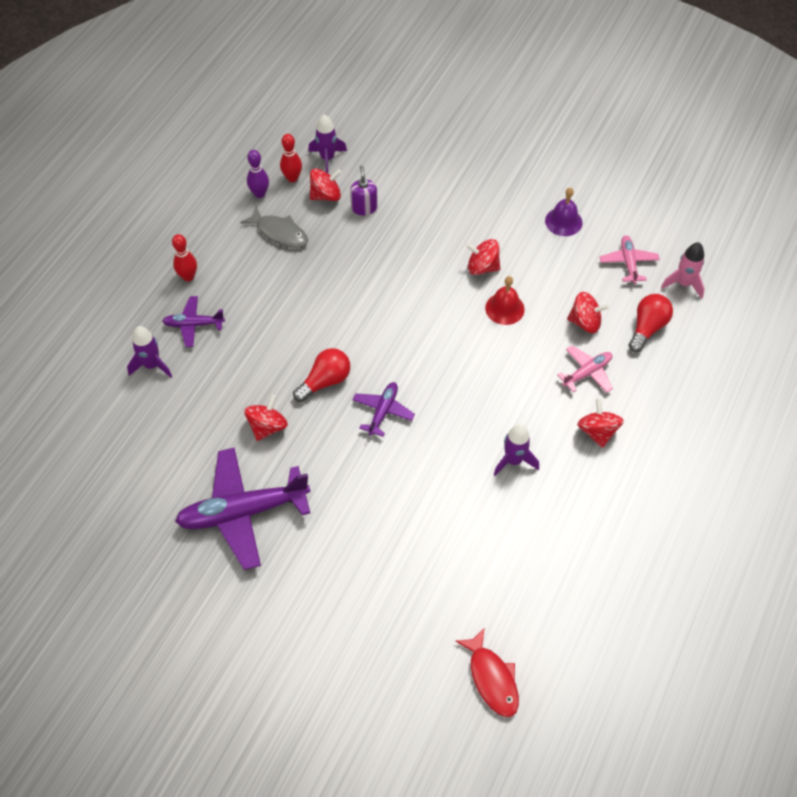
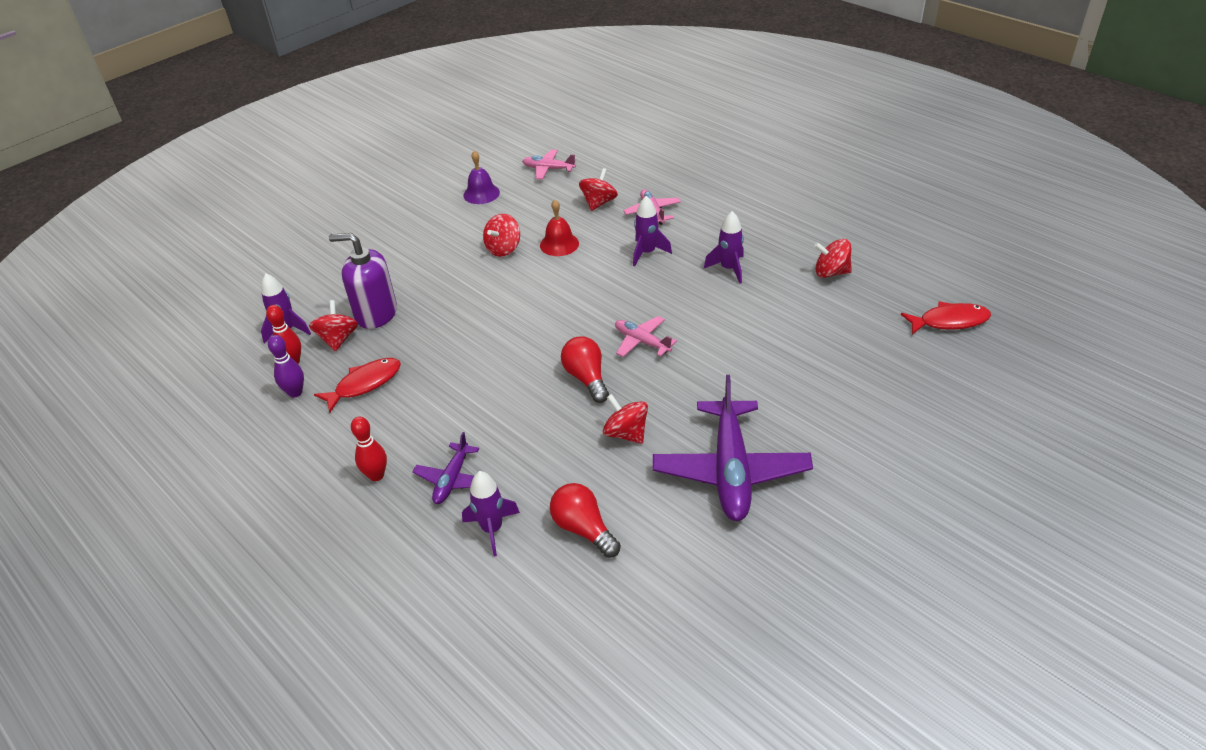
camera: 70 degrees left, 15 degrees down
grey fish [240,206,308,248] -> red fish [314,358,401,413]
purple soap dispenser [350,165,377,215] -> purple soap dispenser [329,233,397,329], size x1.72
purple plane [353,382,415,437] -> pink plane [615,316,677,357]
red spinning top [577,398,624,448] -> red spinning top moved to [814,239,852,278]
red light bulb [629,294,673,353] -> red light bulb moved to [550,483,621,558]
pink rocket [661,242,705,299] -> none
none -> purple rocket [633,196,672,266]

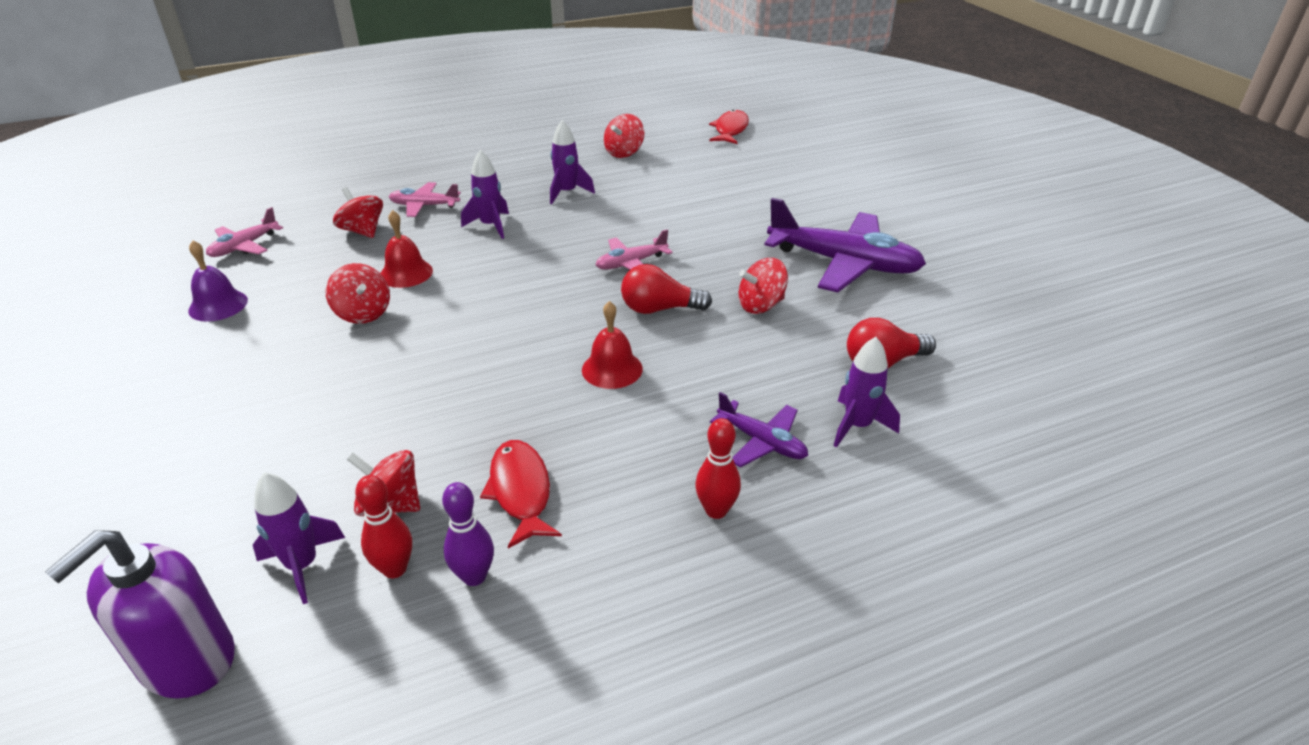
camera: 70 degrees left, 5 degrees down
purple soap dispenser [329,233,397,329] -> purple soap dispenser moved to [45,530,235,699]
none -> red bell [582,301,643,389]

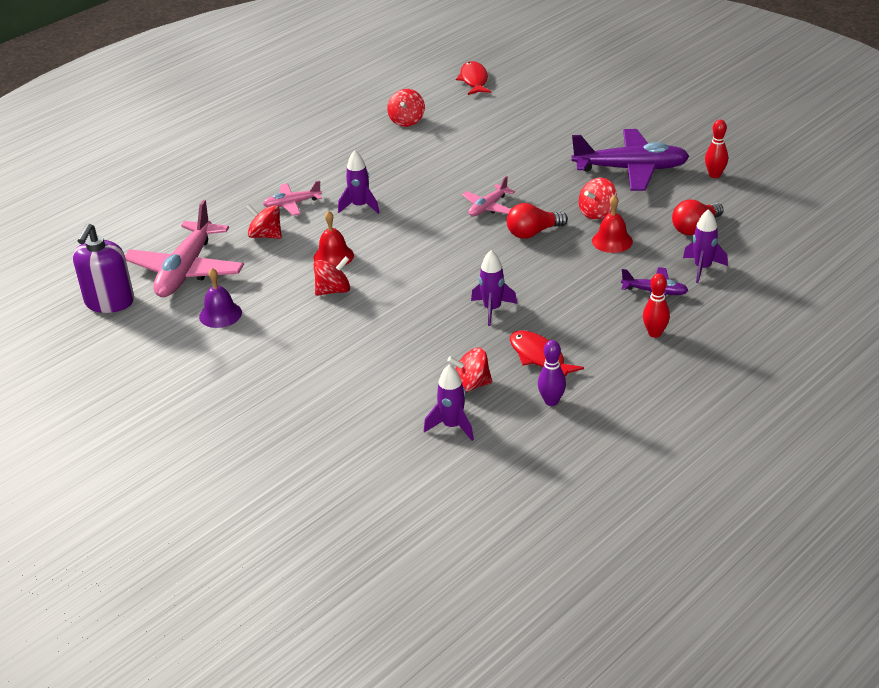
camera: 20 degrees left, 0 degrees up
purple soap dispenser [45,530,235,699] -> purple soap dispenser moved to [73,223,134,313]
pink plane [206,207,283,257] -> pink plane [125,200,244,297], size x1.97
red spinning top [326,263,390,324] -> red spinning top turned 60 degrees counterclockwise [314,256,350,296]
red bowling pin [355,475,412,578] -> red bowling pin moved to [705,120,728,178]
purple rocket [550,120,595,204] -> purple rocket moved to [471,250,517,326]
red bell [582,301,643,389] -> red bell moved to [592,195,633,253]

